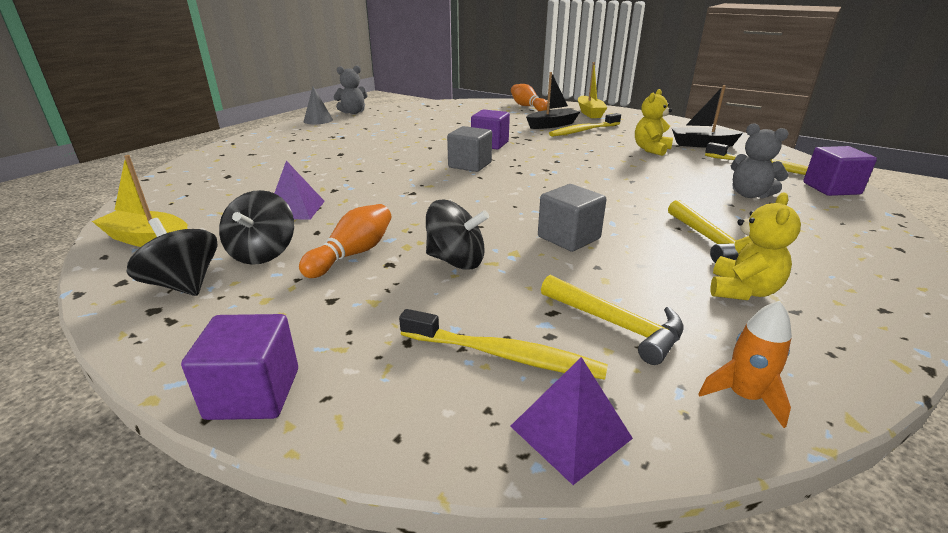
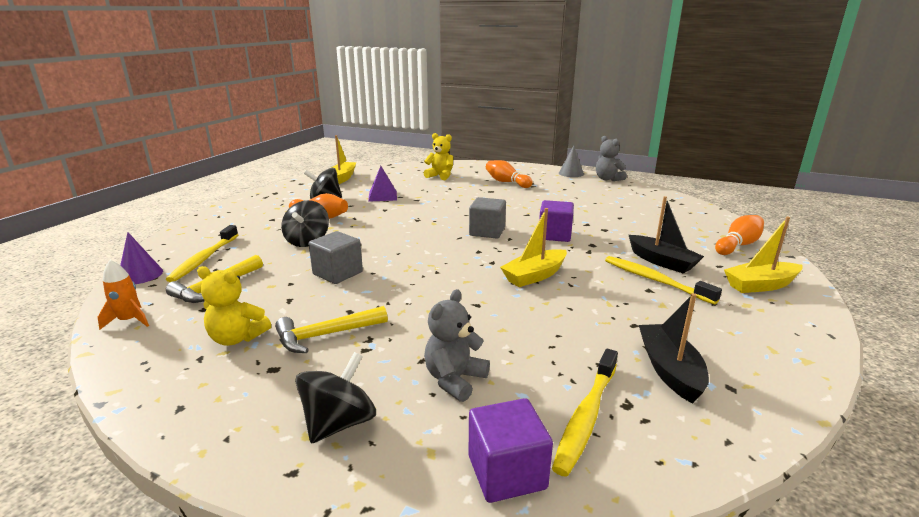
camera: 80 degrees right, 5 degrees down
black spinning top [126,218,218,296] -> black spinning top moved to [295,352,376,443]
purple cube [181,314,298,420] -> none
purple pyramid [510,357,633,485] -> purple cone [120,232,163,284]
yellow teddy bear [635,89,673,156] -> yellow teddy bear moved to [424,133,453,180]
none -> orange bowling pin [486,160,533,188]
none -> yellow boat [500,208,567,287]

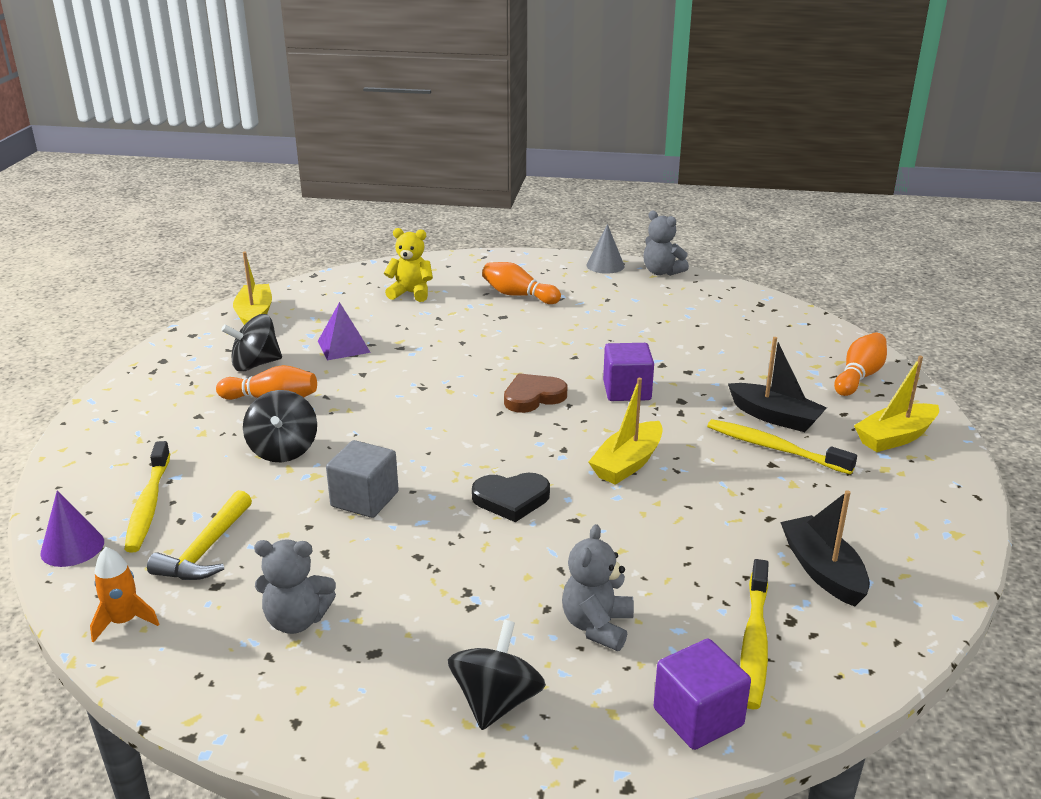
camera: 15 degrees left, 5 degrees up
yellow teddy bear [197,266,271,346] -> grey teddy bear [254,539,336,634]
yellow hammer [275,306,388,353] -> none
grey cube [469,197,506,239] -> brown heart [504,373,568,413]
none -> black heart [472,473,550,522]

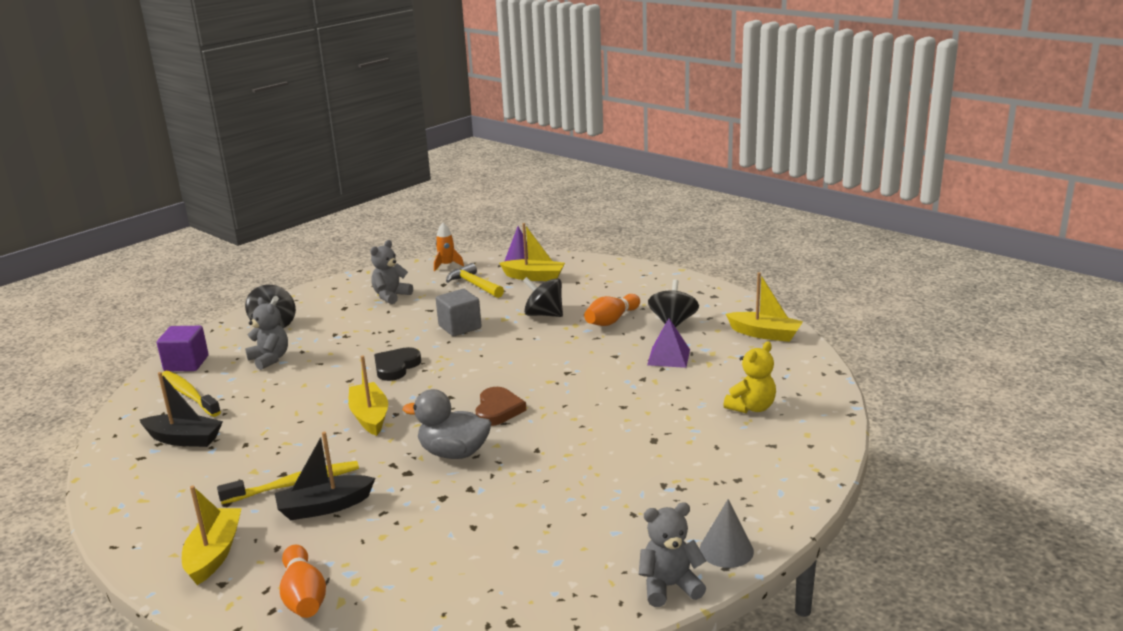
camera: 125 degrees right, 5 degrees down
yellow toothbrush [124,441,170,553] -> yellow boat [499,223,565,281]
orange bowling pin [482,262,561,304] -> none
purple cube [603,343,654,401] -> grey duck [403,389,491,459]

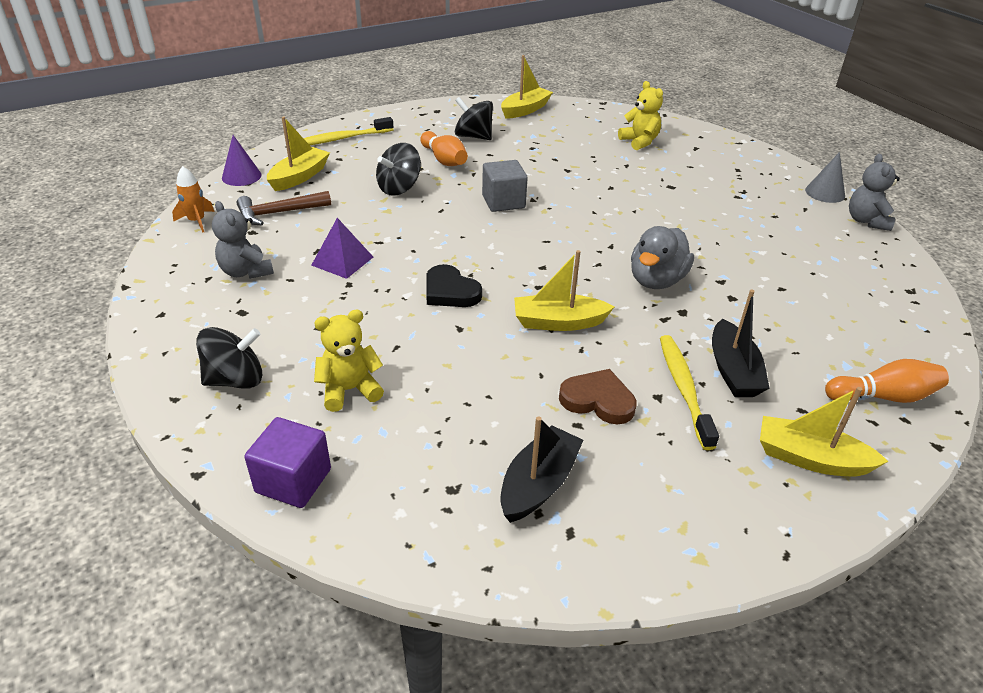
camera: 75 degrees left, 15 degrees up
yellow toothbrush [162,371,221,417] -> yellow toothbrush moved to [304,117,394,145]
grey teddy bear [245,297,288,370] -> yellow teddy bear [314,310,384,412]
grey cube [436,289,482,336] -> grey cube moved to [482,160,528,212]
yellow hammer [446,263,504,298] -> brown hammer [237,191,331,225]
brown heart [475,387,526,426] -> brown heart moved to [559,369,637,425]
purple pyramid [647,318,690,368] -> purple pyramid moved to [311,218,373,279]

